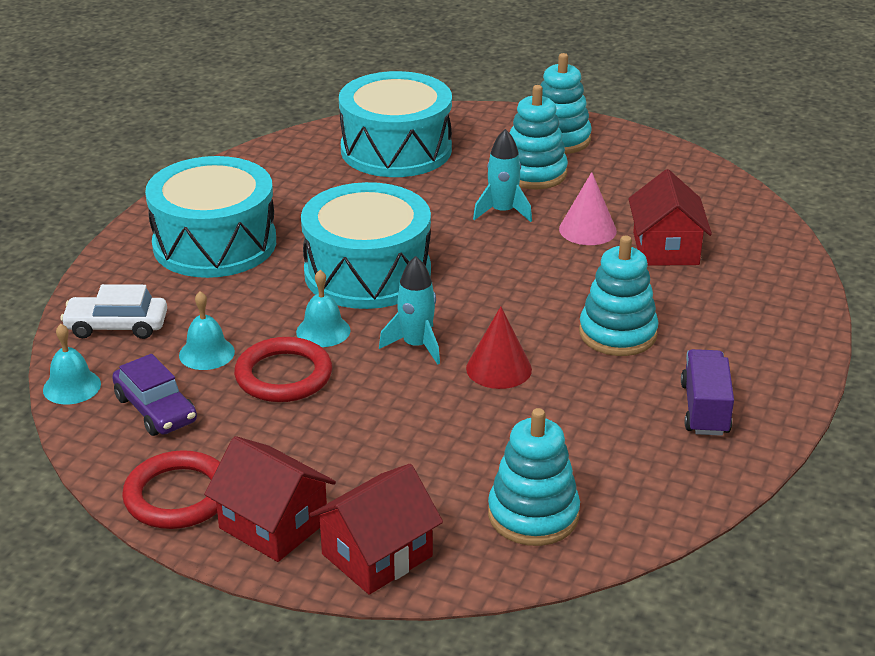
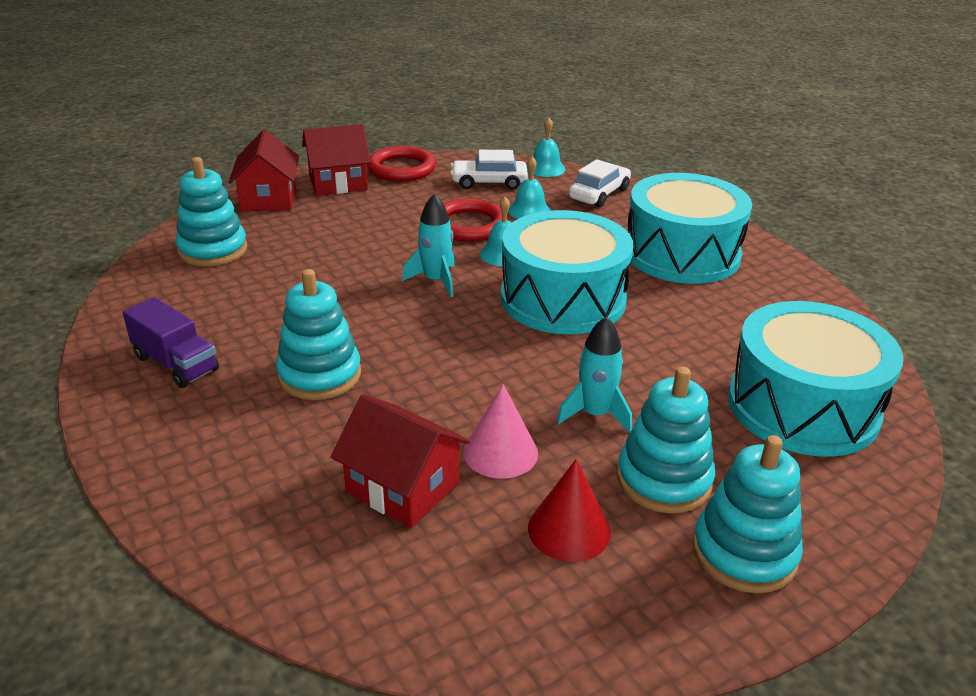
camera: 125 degrees right, 0 degrees up
purple car [112,354,197,436] -> white car [450,150,528,190]
red cone [466,306,532,389] -> red cone moved to [528,459,611,562]

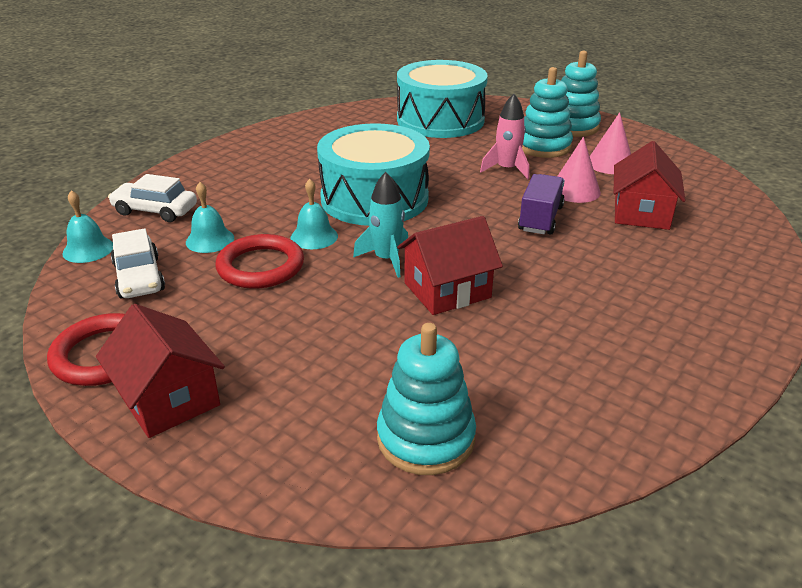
camera: 110 degrees left, 0 degrees up
purple truck [123,297,219,388] -> purple truck moved to [518,174,565,235]
red house [229,130,299,211] -> red house moved to [397,216,503,315]
turquoise stacking toy [276,269,361,400] -> none
red cone [528,459,611,562] -> pink cone [590,112,631,174]
turquoise rocket [557,316,632,432] -> pink rocket [480,94,529,179]
turquoise drum [628,173,752,284] -> none

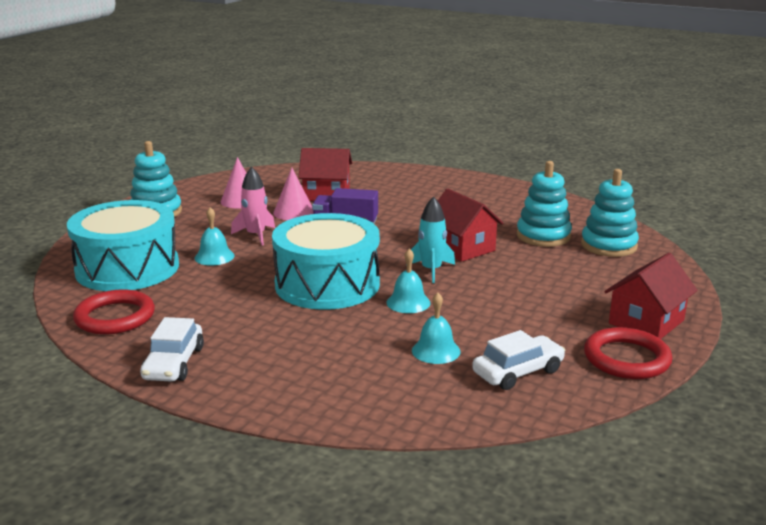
camera: 100 degrees left, 10 degrees down
turquoise bell [62,190,113,263] -> turquoise bell moved to [195,207,235,266]
white car [108,174,197,222] -> white car moved to [140,317,204,382]
red ring [215,234,304,289] -> red ring moved to [73,290,155,334]
turquoise stacking toy [522,67,573,158] -> turquoise stacking toy moved to [517,161,572,247]

